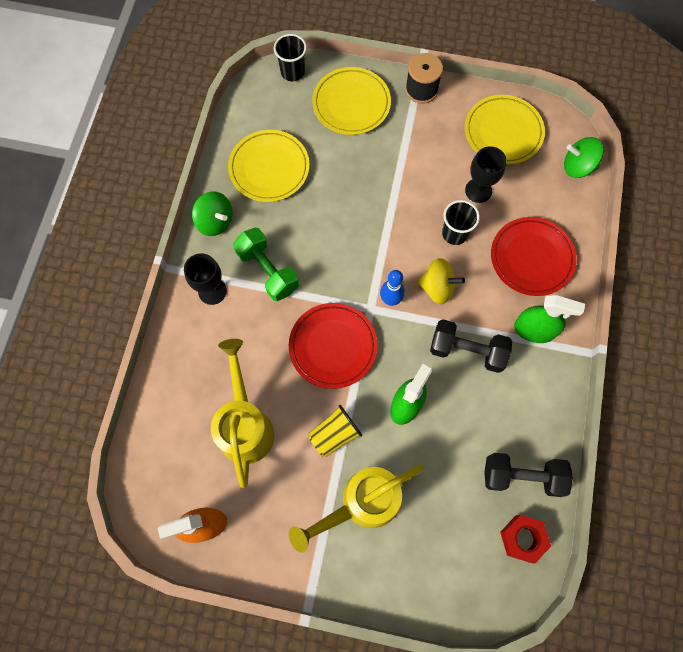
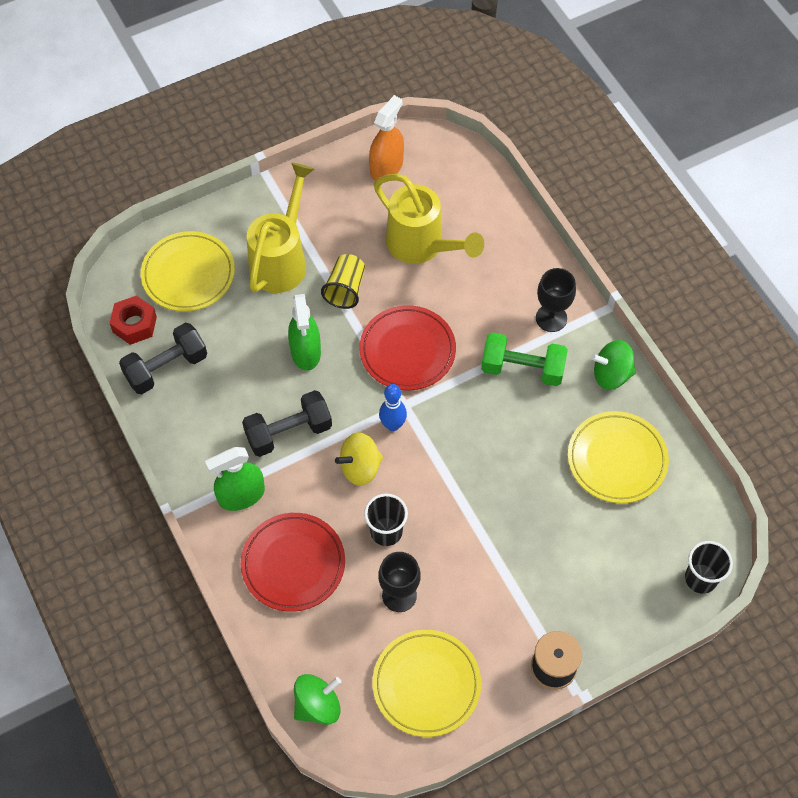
camera: 140 degrees right, 10 degrees down
yellow plate [312,67,391,135] -> yellow plate moved to [141,231,235,312]

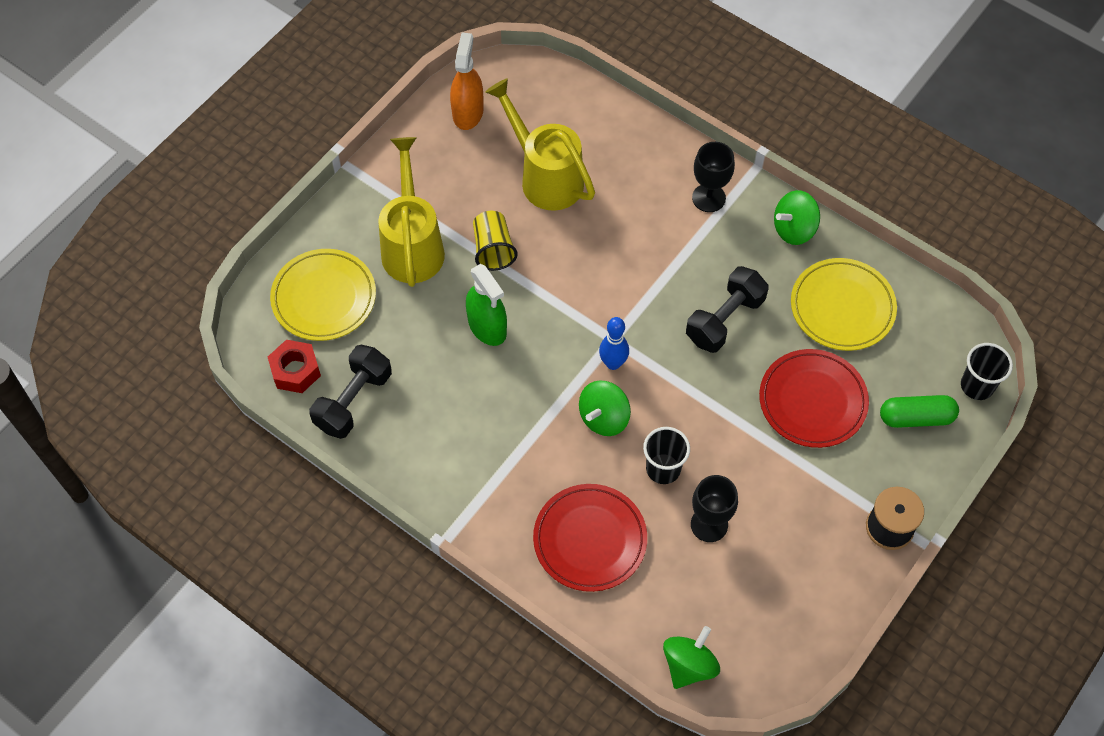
camera: 25 degrees left, 0 degrees up
green spray bottle [205,447,265,511] -> none
black dumbbell [242,390,332,457] -> black dumbbell moved to [686,266,769,353]
yellow spinning top [335,432,383,486] -> green spinning top [579,380,631,436]
red plate [359,305,456,390] -> red plate moved to [759,349,869,448]
yellow plate [372,630,481,737] -> none
yellow watering can [374,174,484,264] -> yellow watering can turned 150 degrees counterclockwise [486,78,595,211]
green dumbbell [481,332,568,386] -> none
none -> green capsule [880,395,959,428]

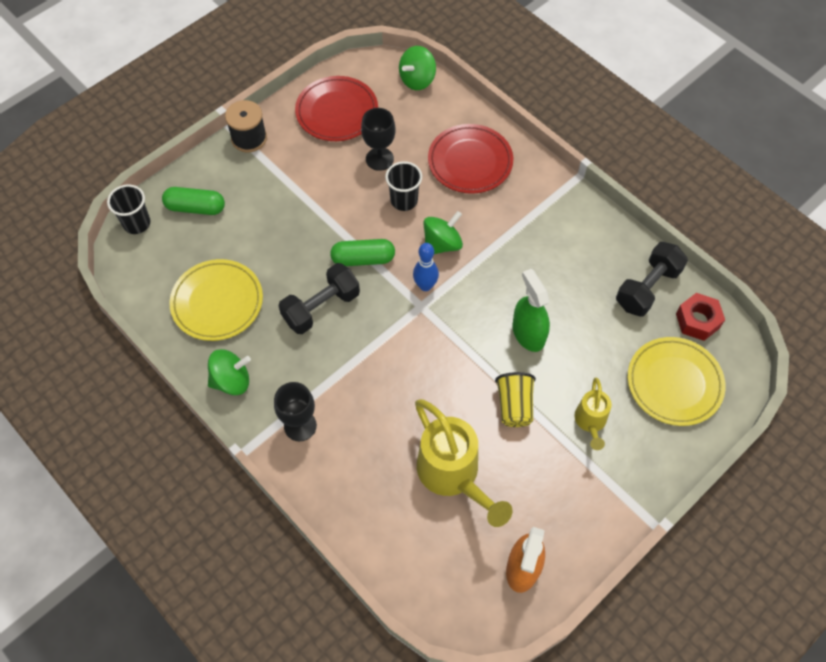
camera: 170 degrees left, 0 degrees up
yellow watering can [378,137,445,287] -> yellow watering can [574,378,612,450], size x0.54
red plate [759,349,869,448] -> red plate moved to [295,76,378,141]
none -> green capsule [330,239,395,266]

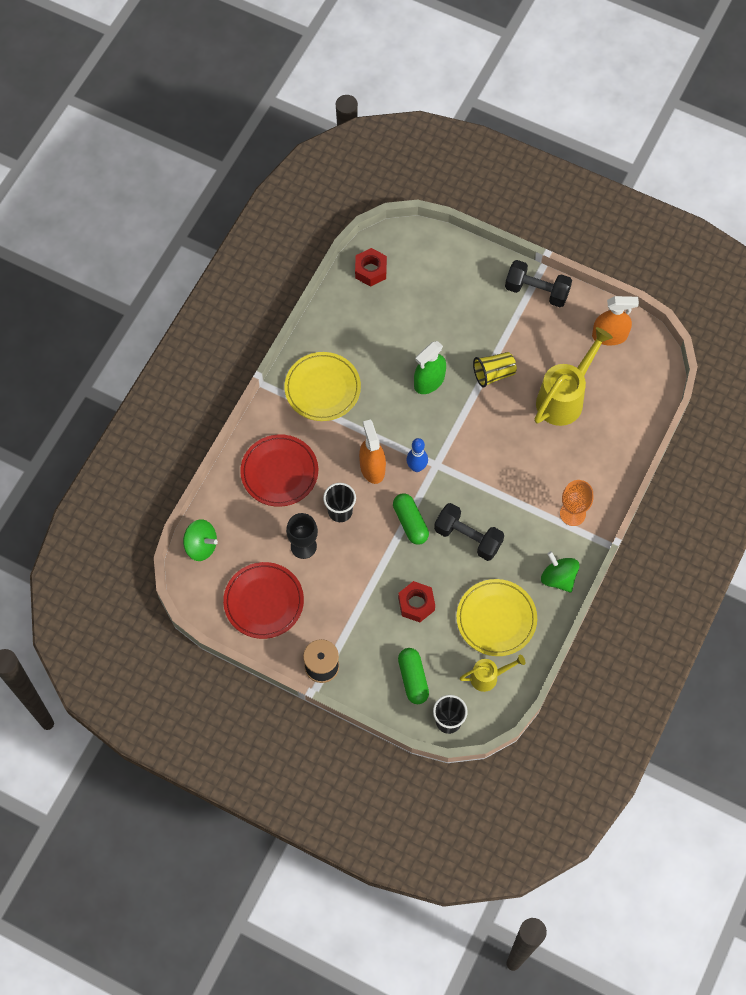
camera: 110 degrees left, 5 degrees up
black goblet [274,382,317,441] -> orange goblet [560,480,594,526]
green spinning top [423,211,463,254] -> orange spray bottle [359,419,386,484]
yellow watering can [574,378,612,450] -> yellow watering can moved to [460,654,526,692]
black dumbbell [616,242,688,317] -> black dumbbell moved to [505,260,572,307]
yellow plate [628,337,726,426] -> yellow plate moved to [284,352,361,421]
none -> red nut [398,581,435,622]

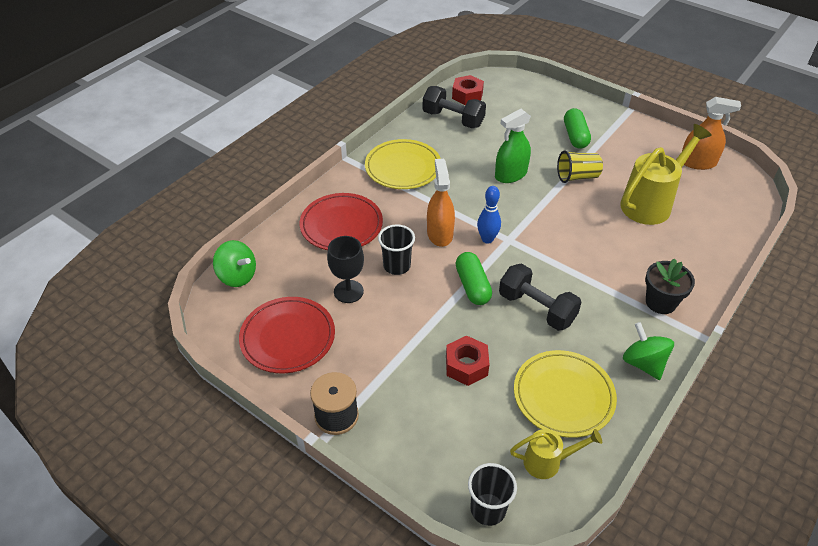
camera: 10 degrees right, 20 degrees down
green capsule [398,648,429,704] -> green capsule moved to [564,108,591,149]
black dumbbell [505,260,572,307] -> black dumbbell moved to [423,86,486,128]
orange goblet [560,480,594,526] -> black flower pot [645,258,695,314]

